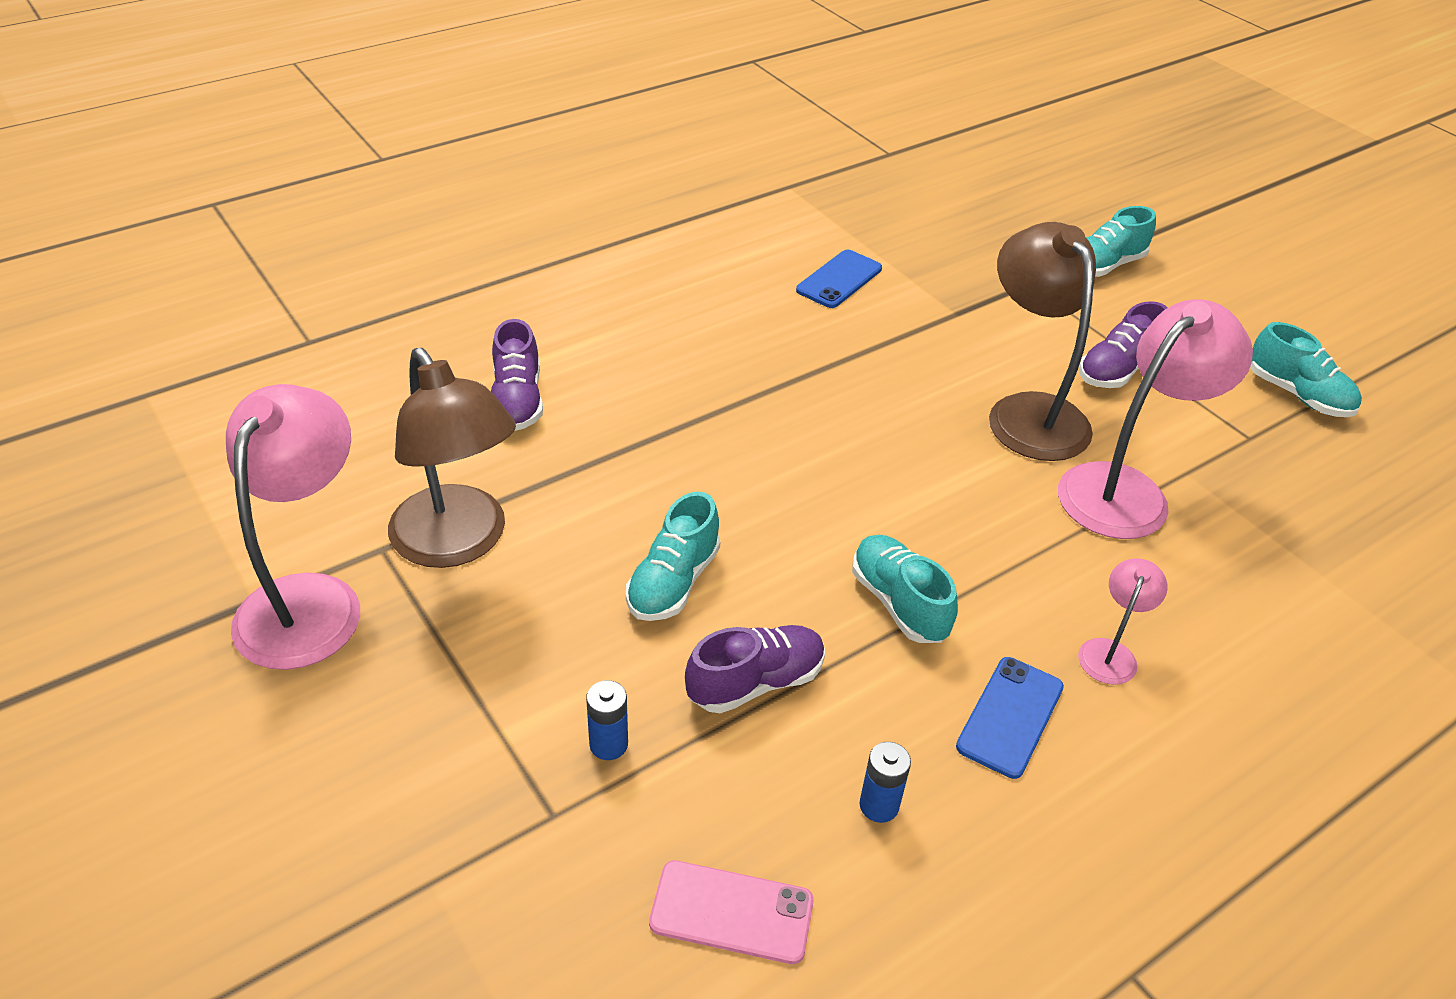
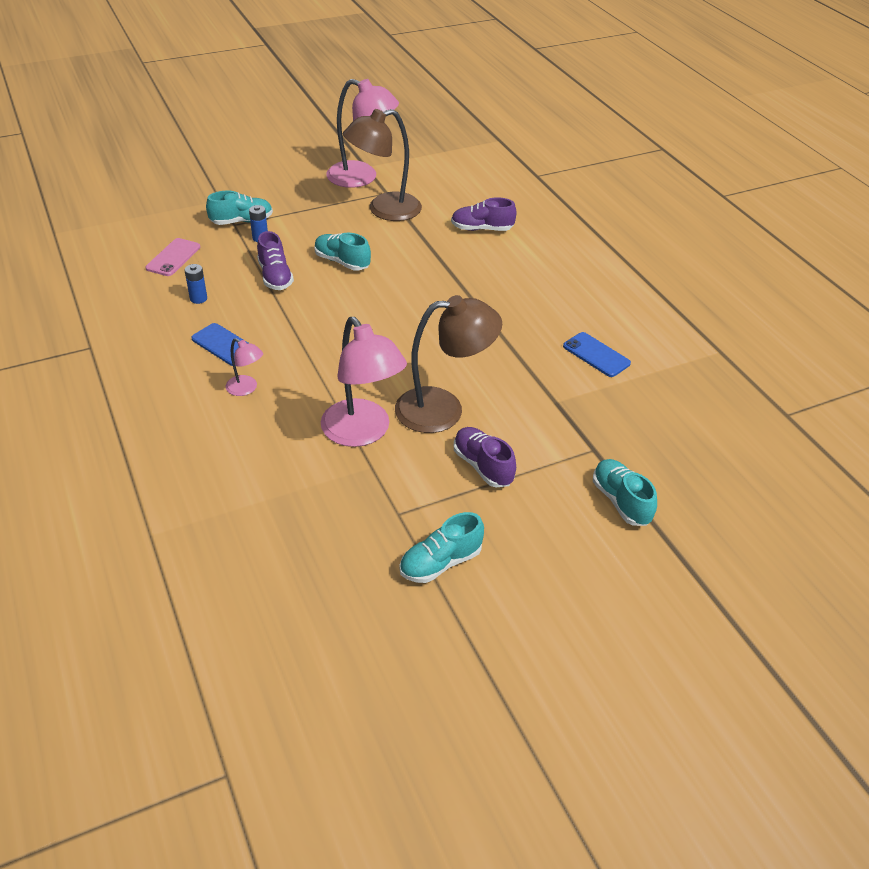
camera: 100 degrees right, 0 degrees up
turquoise shoe [852,535,958,643] -> turquoise shoe moved to [206,191,273,225]

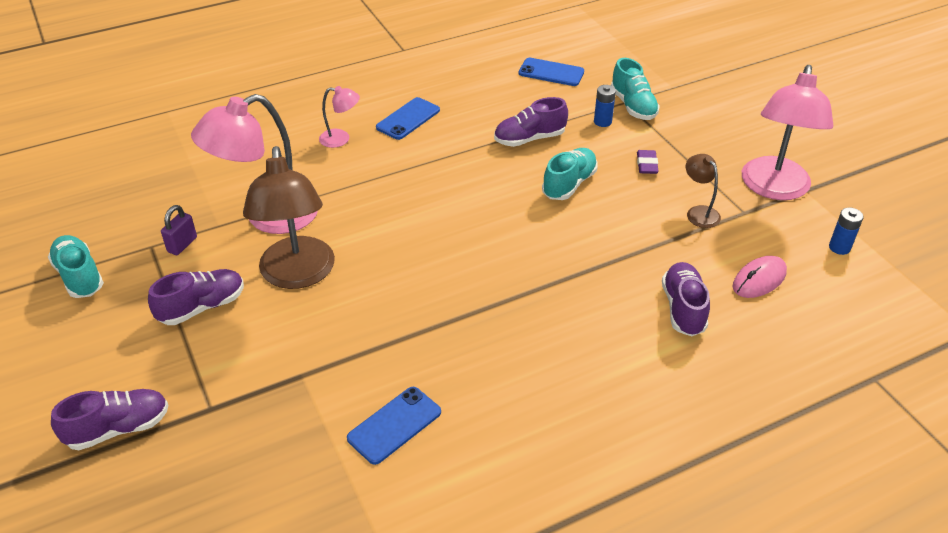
camera: 90 degrees right, 0 degrees up
pink phone [145,238,201,276] -> blue phone [519,58,584,86]
blue battery [185,264,207,304] -> blue battery moved to [829,207,863,255]
pink lamp [225,338,263,396] -> pink lamp turned 120 degrees counterclockwise [319,86,360,148]
brown lamp [343,109,422,221] -> brown lamp [686,154,721,228], size x0.47
turquoise shoe [593,459,657,526] -> purple shoe [51,389,169,450]
none -> purple padlock [161,205,197,255]
none -> purple eraser [637,150,659,174]
none -> pink mouse [732,256,787,298]

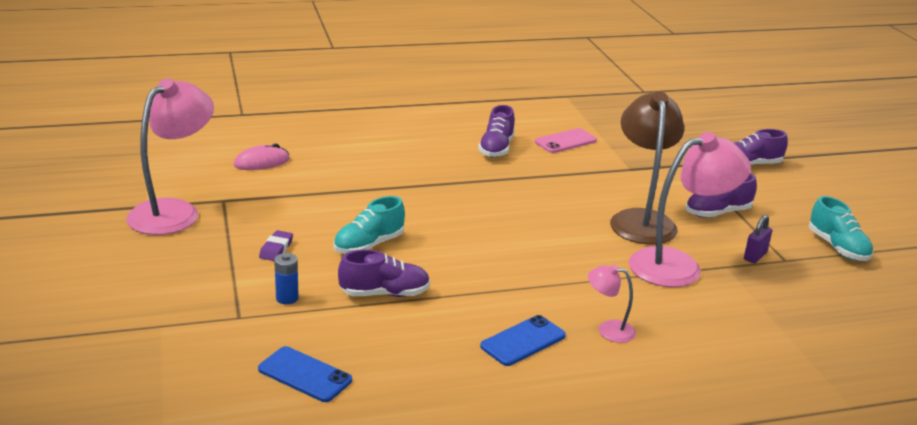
camera: 170 degrees left, 15 degrees down
blue phone [347,387,441,465] -> pink phone [535,128,597,153]
turquoise shoe [611,58,660,120] -> none
purple shoe [662,262,710,336] -> purple shoe moved to [478,105,515,157]
brown lamp [686,154,721,228] -> none
blue battery [829,207,863,255] -> none

